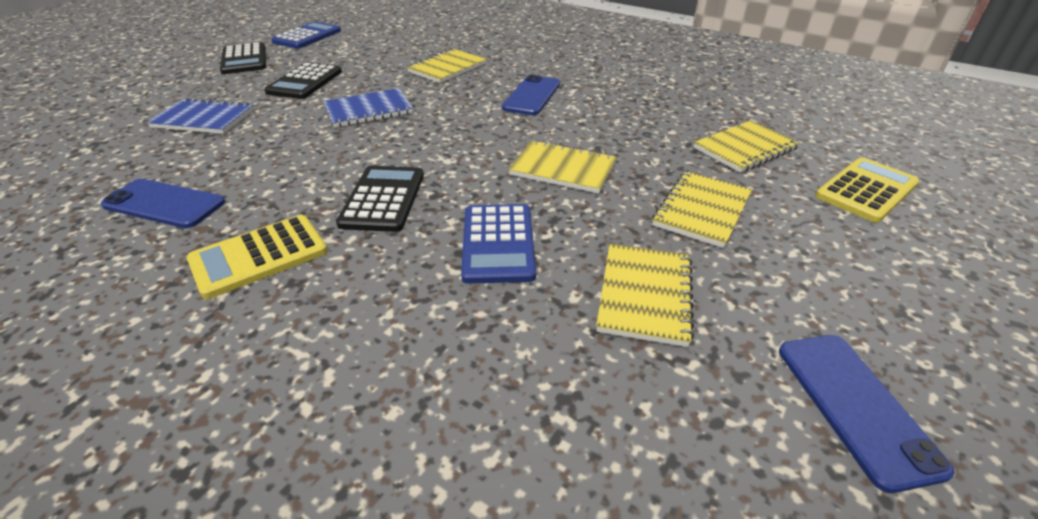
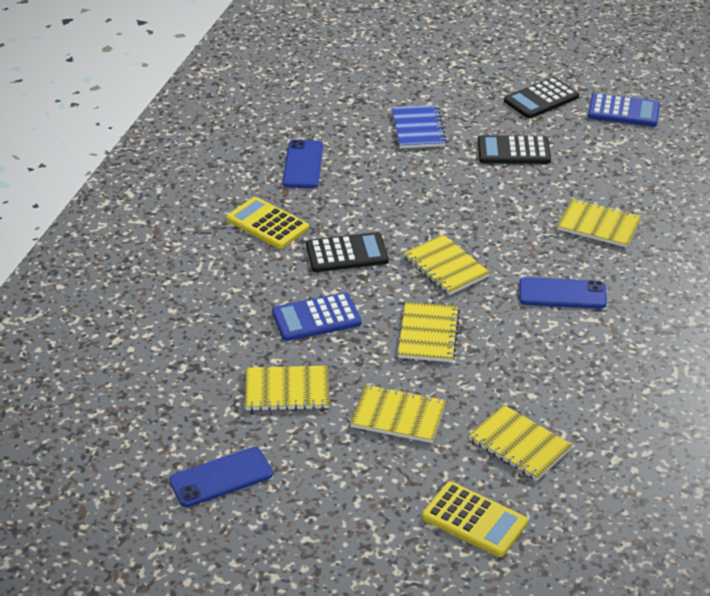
camera: 75 degrees right, 0 degrees up
blue notebook [323,88,413,128] -> none
none -> yellow notebook [403,234,490,295]

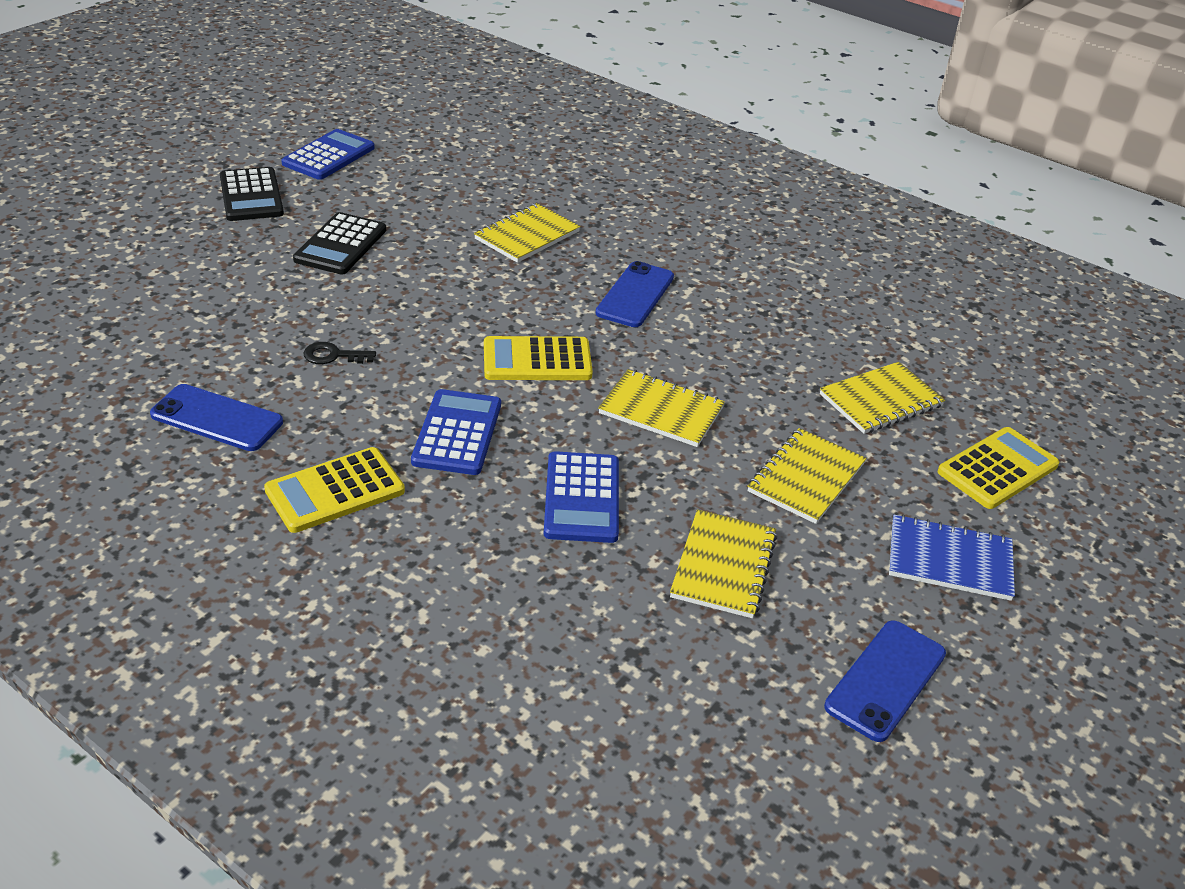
camera: 75 degrees left, 0 degrees up
blue phone [169,447,273,507] -> blue phone turned 45 degrees clockwise [824,620,946,742]
black calculator [306,232,389,272] -> blue calculator [411,389,501,475]
blue notebook [392,105,447,148] -> blue notebook moved to [889,514,1015,601]
yellow notebook [403,234,490,295] -> yellow calculator [484,336,593,380]
none -> black key [303,342,376,364]

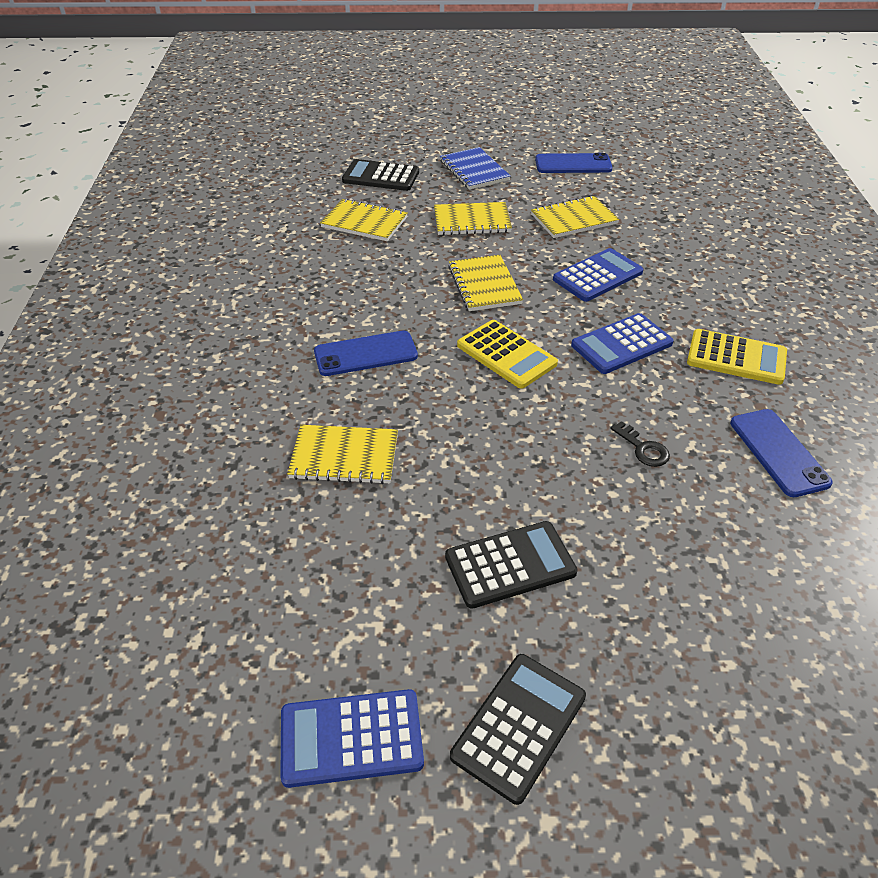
camera: 125 degrees left, 5 degrees up
yellow calculator [938,427,1059,509] -> black calculator [342,159,419,191]

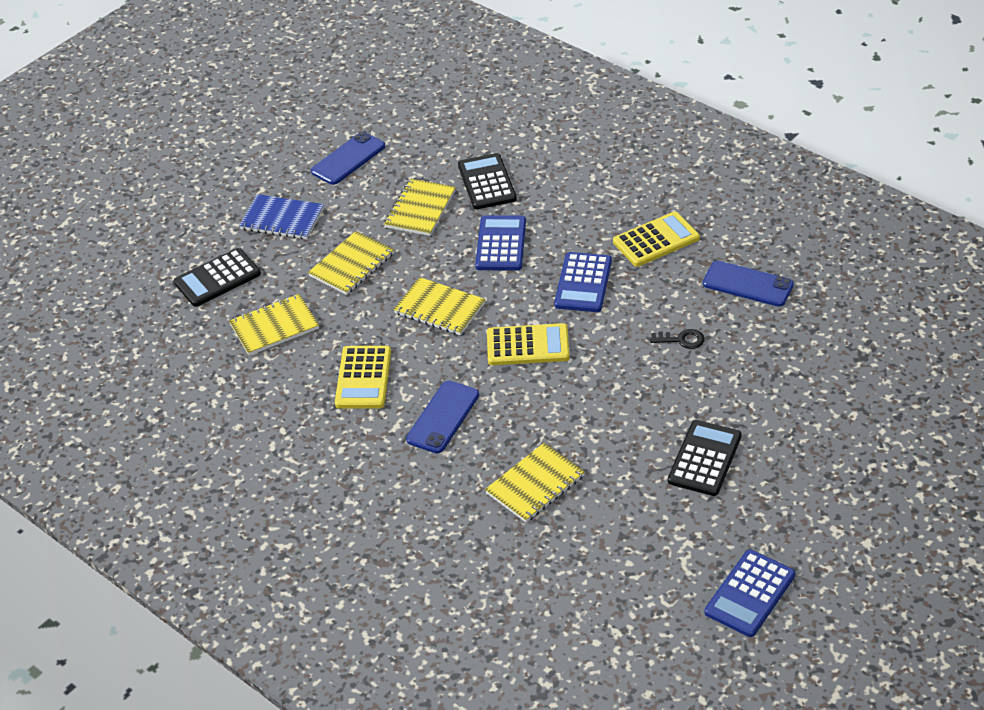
camera: 45 degrees left, 0 degrees up
black calculator [450,654,586,805] -> black calculator moved to [458,153,517,209]
none -> yellow calculator [335,346,391,408]

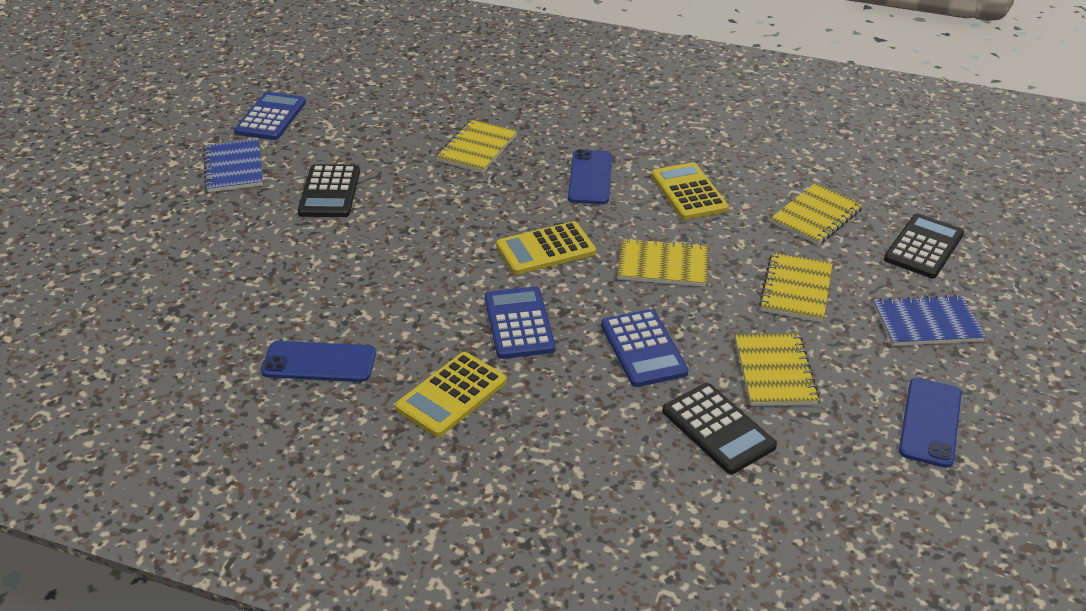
camera: 155 degrees right, 5 degrees down
black key [650,329,705,349] -> none
none -> blue notebook [203,139,263,192]

